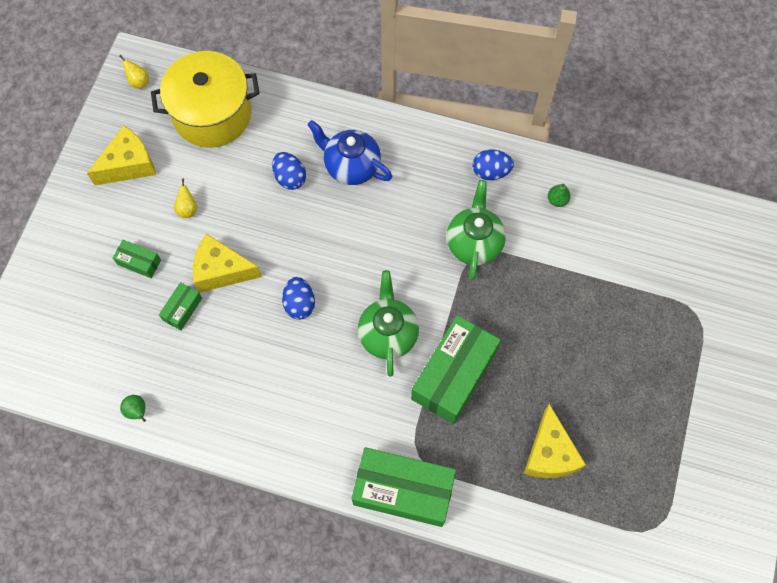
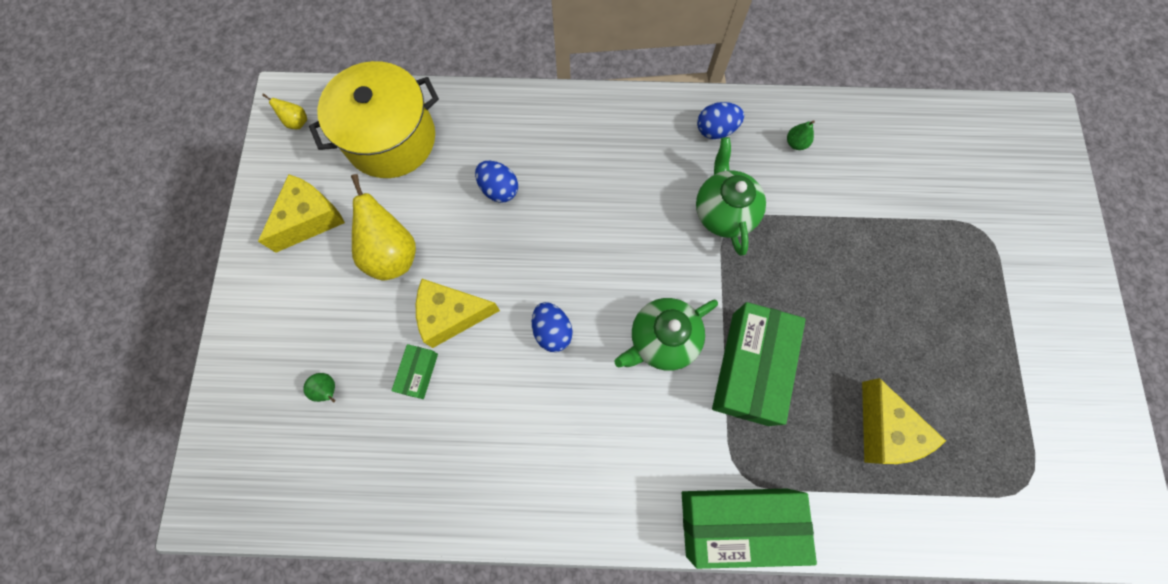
camera: 15 degrees left, 5 degrees up
green box [113,240,161,278] -> none
green pear [120,395,146,422] -> green pear moved to [303,373,336,403]
yellow pear [174,178,197,218] -> yellow pear [351,174,416,281], size x2.20
blue teapot [308,120,392,185] -> none
green teapot [358,270,419,377] -> green teapot turned 105 degrees counterclockwise [614,298,718,371]

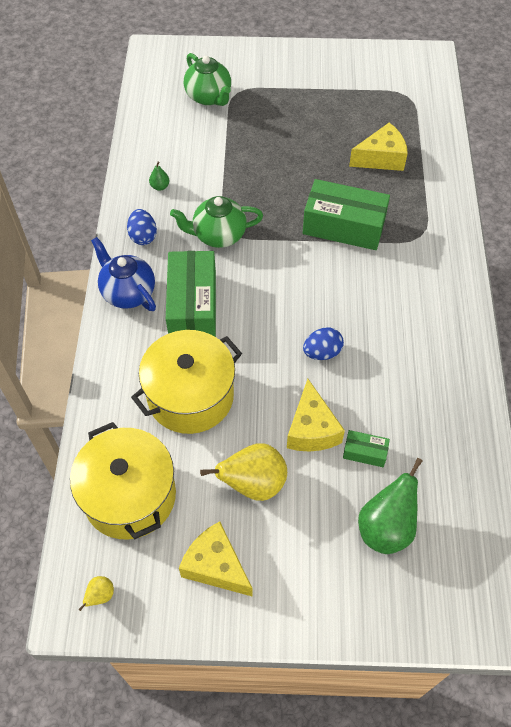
camera: 90 degrees left, 15 degrees down
green pear [303,373,336,403] -> green pear [358,458,423,554], size x2.20
blue egg [475,161,518,203] -> yellow pot [131,330,242,434]
green teapot [614,298,718,371] -> green teapot moved to [184,53,231,106]
green box [682,488,817,569] -> green box moved to [166,251,216,337]
none -> blue teapot [91,237,156,311]

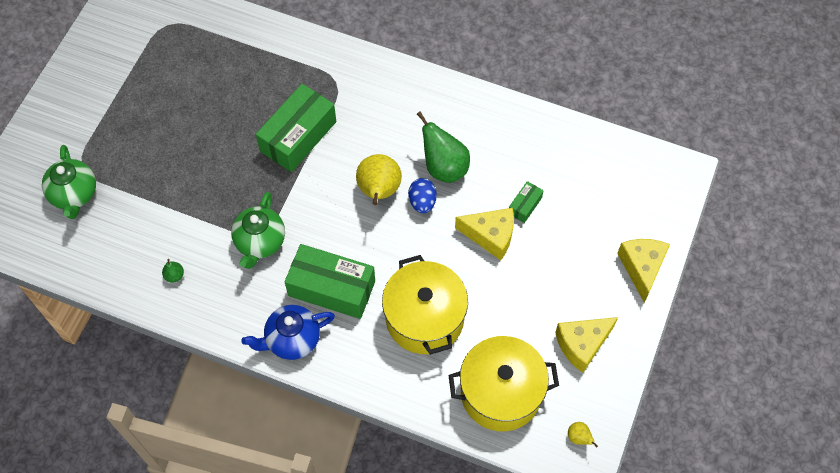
camera: 70 degrees left, 5 degrees up
blue egg [127,209,157,245] -> none
green teapot [184,53,231,106] -> green teapot turned 90 degrees clockwise [42,145,96,219]
yellow pear [200,444,287,501] -> yellow pear moved to [356,154,402,205]
yellow cheese [349,122,408,171] -> yellow cheese moved to [617,239,670,302]
green pear [358,458,423,554] -> green pear moved to [417,111,470,183]

